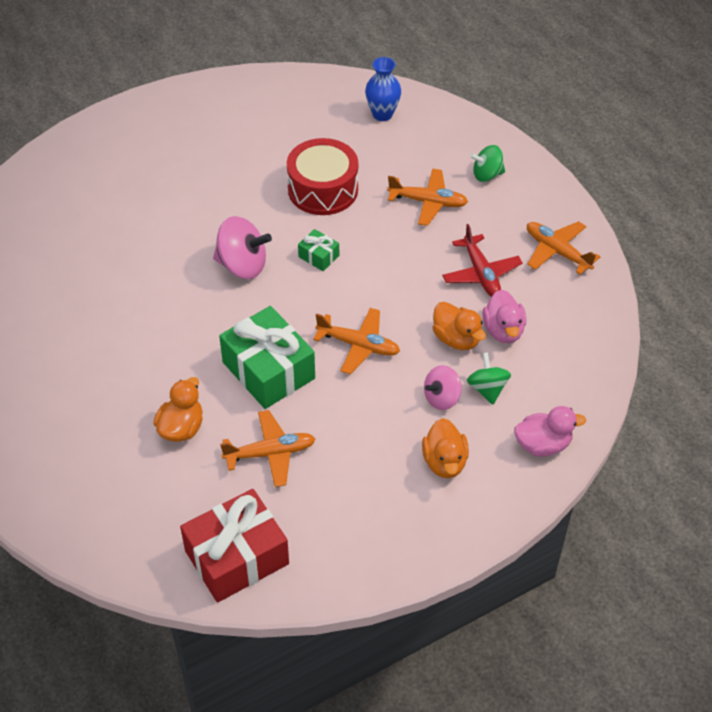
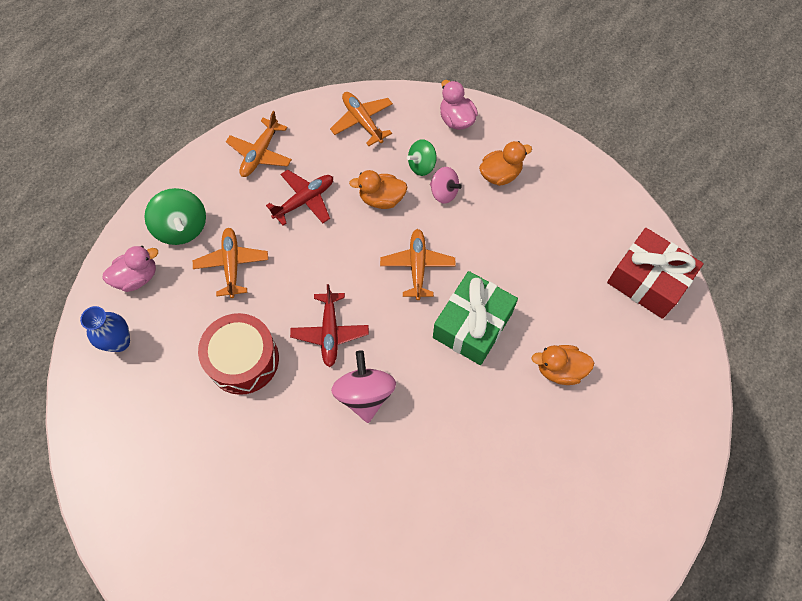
camera: 110 degrees left, 15 degrees up
orange plane [220,410,315,487] -> orange plane moved to [330,92,393,146]
green gift [298,229,339,271] -> red plane [290,284,369,367]
orange duck [432,302,486,350] -> orange duck turned 120 degrees counterclockwise [349,170,407,209]
green spinning top [470,145,505,182] -> green spinning top [144,188,206,245], size x1.56
pink duck [483,290,526,343] -> pink duck moved to [102,246,158,292]

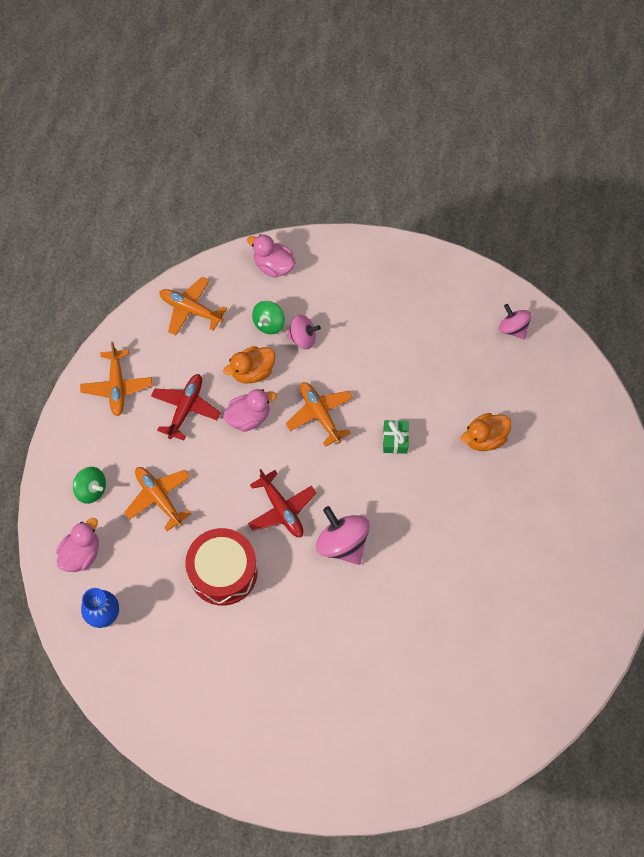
camera: 30 degrees left, 0 degrees up
green spinning top [144,188,206,245] -> green spinning top [73,467,106,504], size x0.64
green gift [433,271,518,365] -> green gift [383,420,409,454], size x0.46
orange duck [479,141,532,186] -> none
red gift [607,228,704,319] -> pink spinning top [499,304,531,339]
none -> pink duck [223,389,277,432]

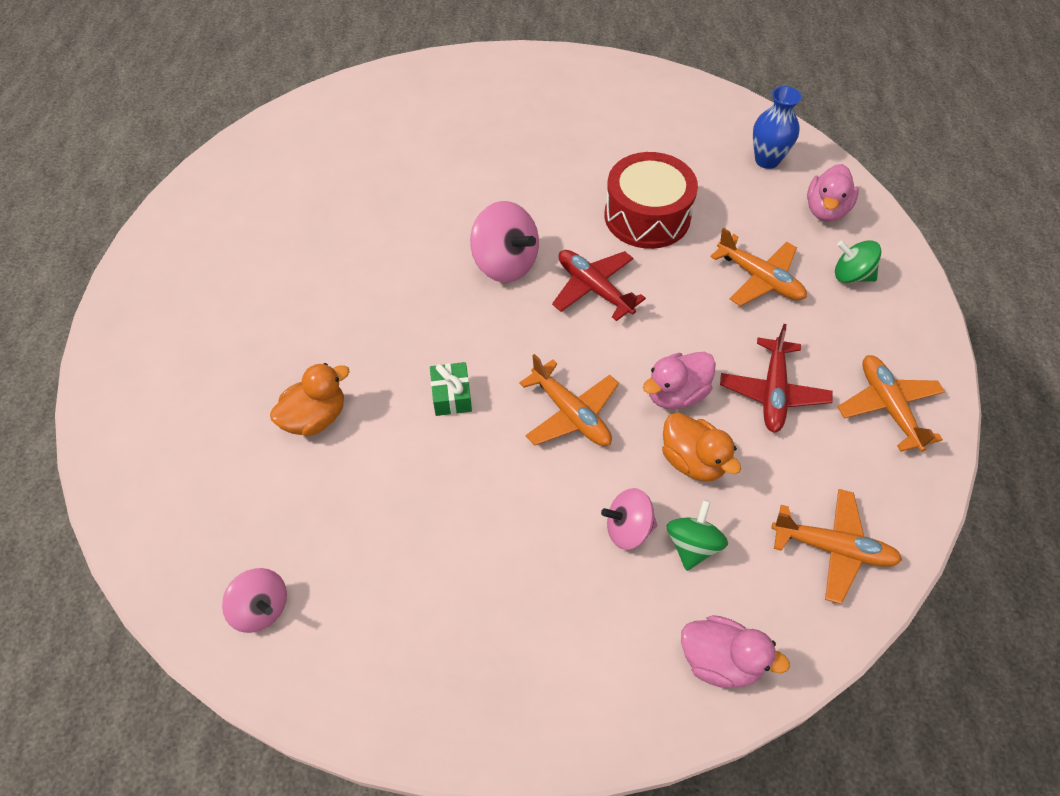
camera: 170 degrees right, 10 degrees down
orange duck [223,346,276,384] -> orange duck turned 90 degrees clockwise [662,413,741,482]

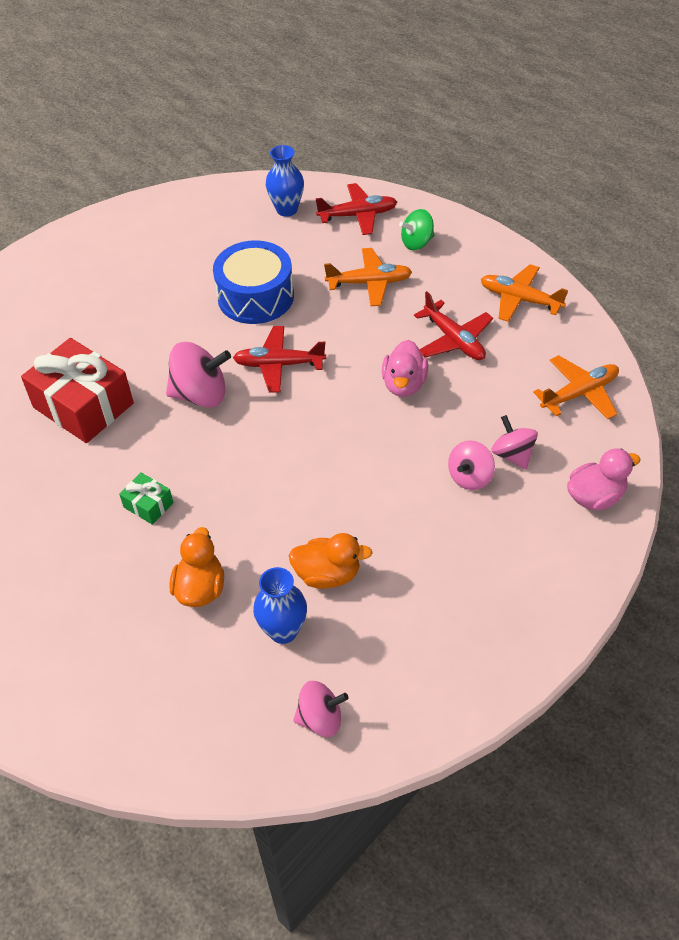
camera: 45 degrees left, 5 degrees down
green gift [430,362,472,416] -> green gift moved to [119,472,173,525]
orange plane [519,354,619,446] -> none
red drum [605,152,698,249] -> blue drum [213,240,294,324]
orange duck [662,413,741,482] -> orange duck moved to [289,533,373,589]
green spinning top [666,500,728,571] -> pink spinning top [491,415,538,469]
pink duck [807,164,859,222] -> red plane [316,183,397,235]
none -> red gift [21,338,134,443]
none -> blue vase [253,567,307,644]

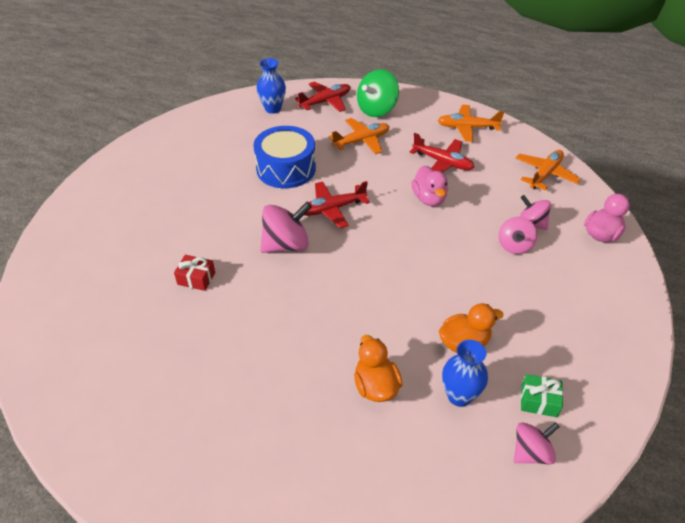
camera: 25 degrees left, 5 degrees down
red gift [21,338,134,443] -> red gift [174,255,215,291], size x0.46
green gift [119,472,173,525] -> green gift moved to [521,374,563,417]
green spinning top [399,209,435,250] -> green spinning top [357,69,399,117], size x1.56

